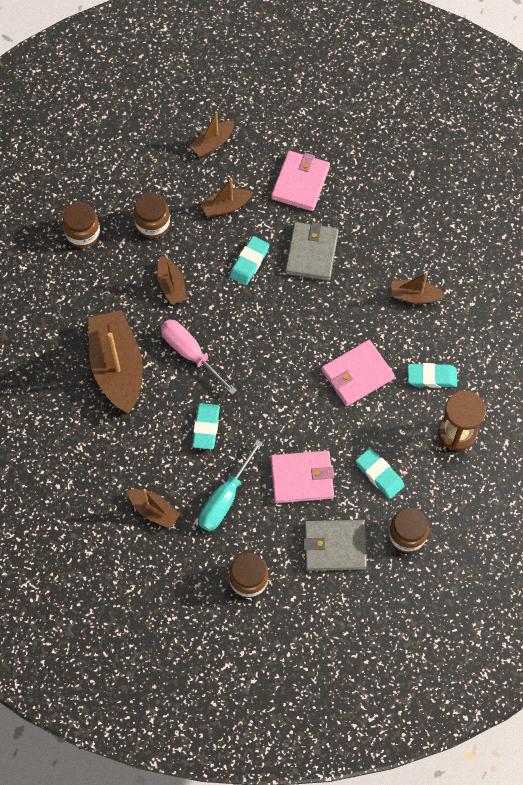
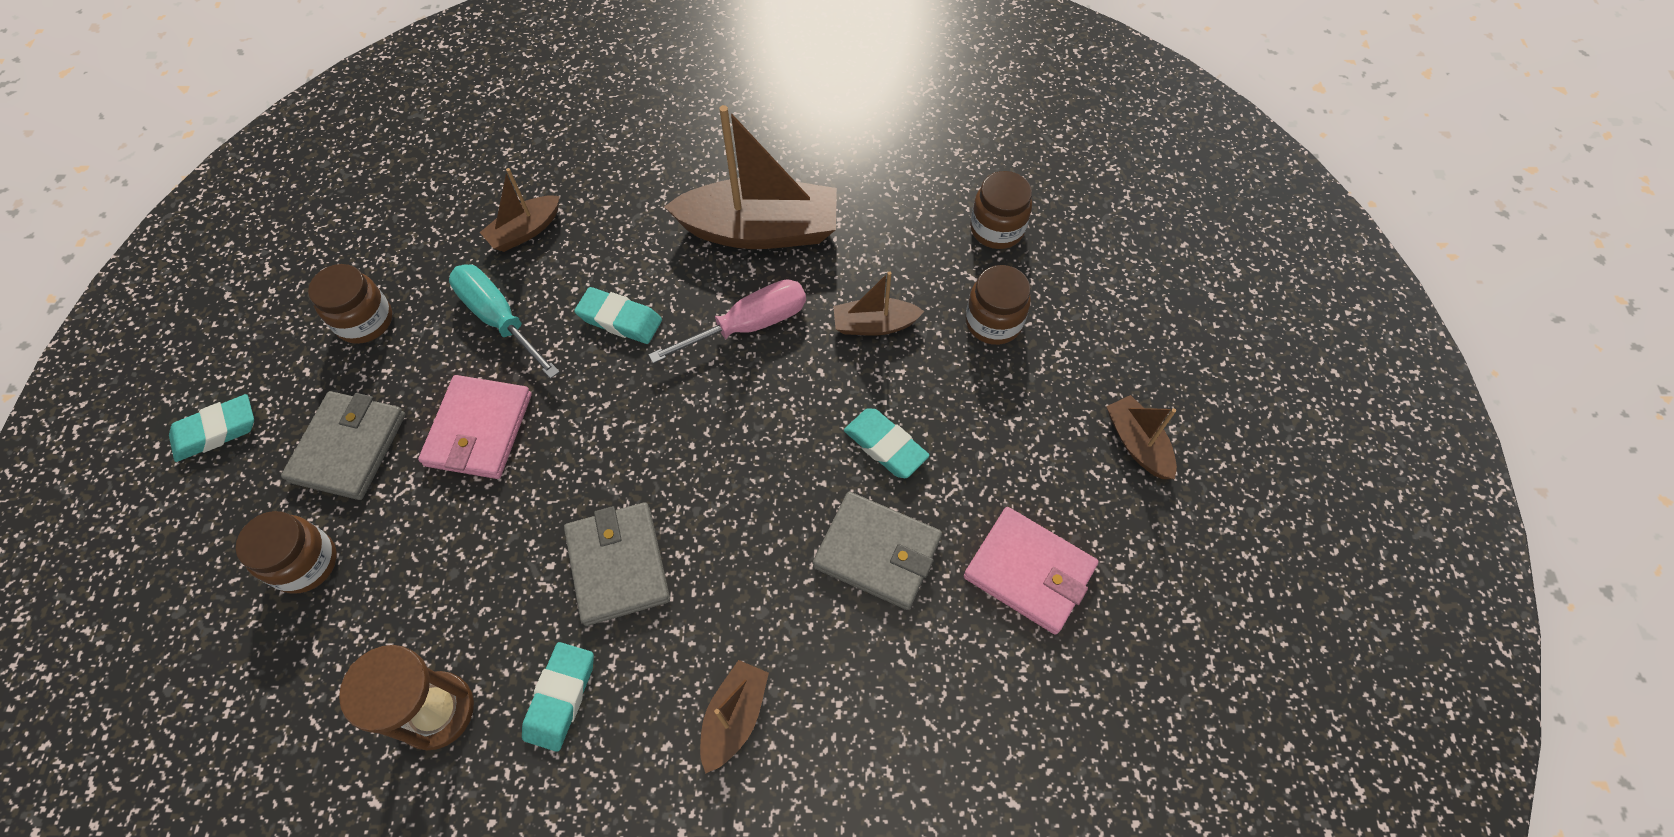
camera: 105 degrees right, 5 degrees down
brown boat [200,178,253,217] -> none
pink wallet [322,340,395,406] -> grey wallet [564,502,670,626]
turquoise eraser [356,448,405,499] -> turquoise eraser moved to [169,394,254,462]

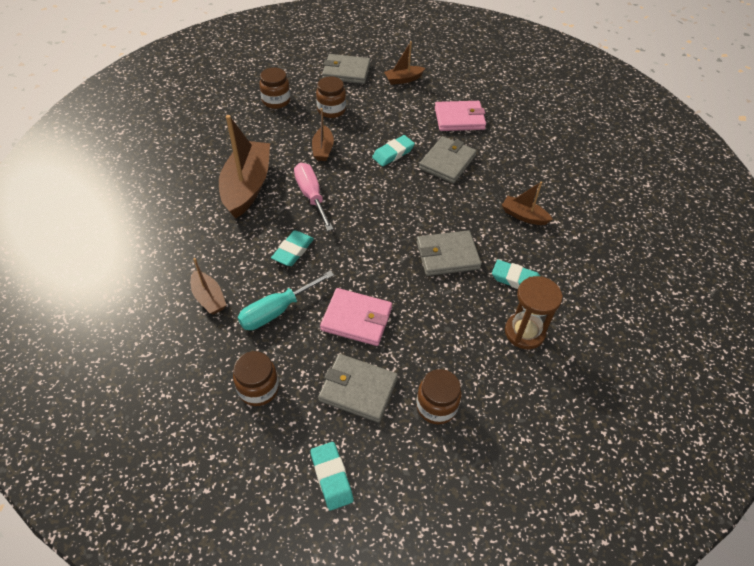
camera: 85 degrees left, 10 degrees down
pink wallet [964,507,1098,635] -> pink wallet turned 45 degrees clockwise [435,101,486,131]
none -> grey wallet [322,54,370,84]

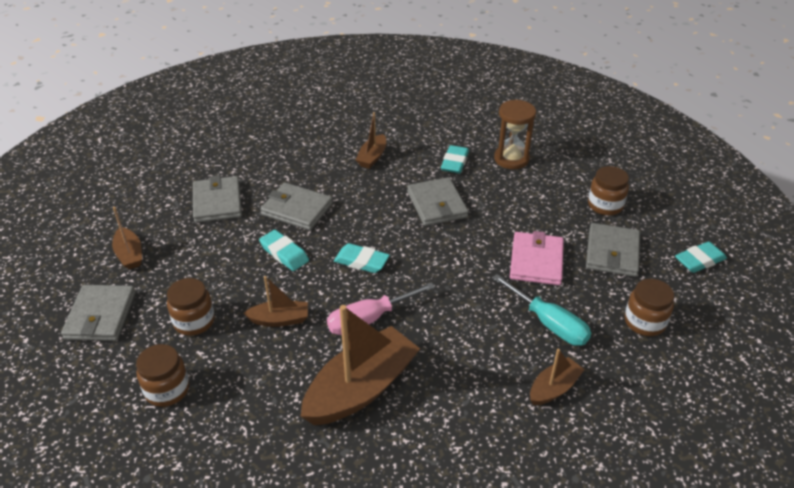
camera: 95 degrees left, 10 degrees down
brown boat [219,115,270,219] -> brown boat turned 135 degrees clockwise [301,305,420,425]
turquoise eraser [271,230,314,266] -> turquoise eraser moved to [334,243,390,273]
pink wallet [435,101,486,131] -> grey wallet [193,175,242,223]

